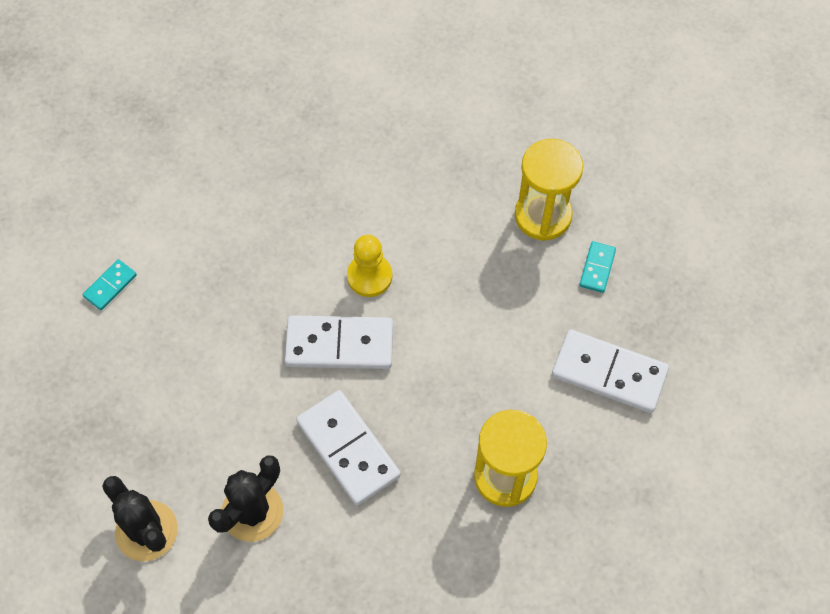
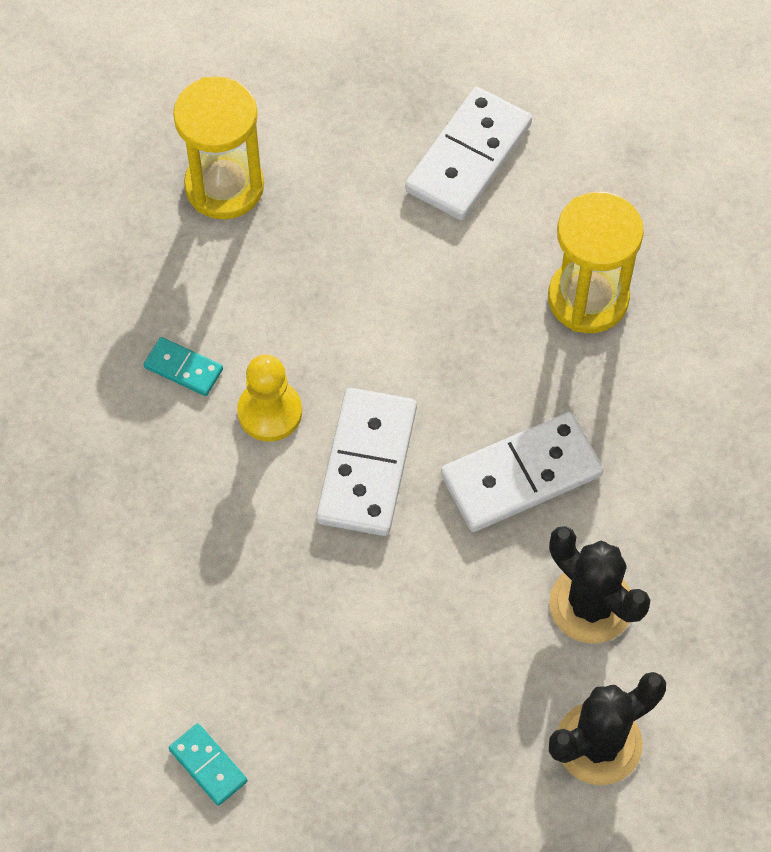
camera: 80 degrees left, 0 degrees up
turquoise domino [579,241,616,293] -> turquoise domino moved to [143,337,223,396]

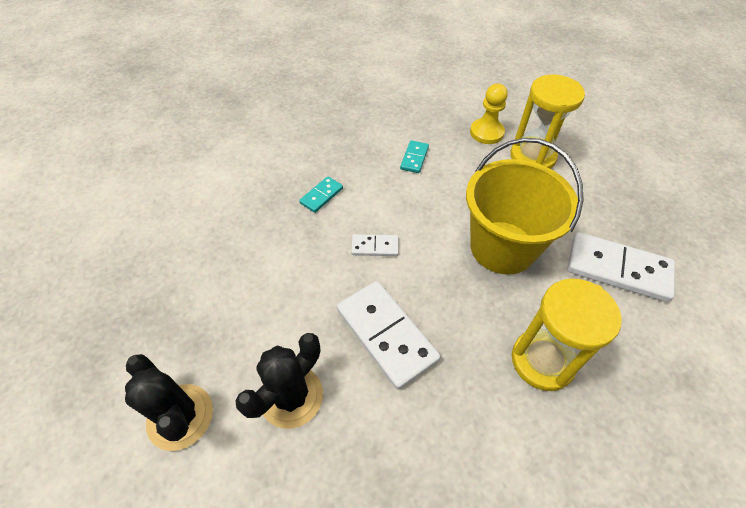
camera: 80 degrees right, 10 degrees down
turquoise domino [169,723,247,806] -> turquoise domino moved to [299,176,343,213]
yellow pawn [237,354,302,441] -> yellow pawn moved to [470,84,508,144]
white domino [316,388,417,536] -> white domino [351,234,399,256], size x0.50
none -> yellow bucket [466,138,584,275]

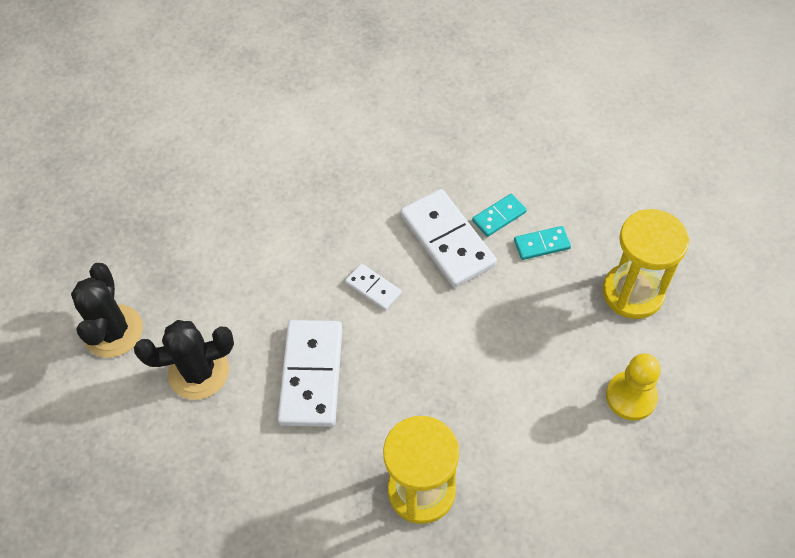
camera: 40 degrees right, 5 degrees up
turquoise domino [299,176,343,213] -> turquoise domino moved to [514,226,571,260]
yellow bucket [466,138,584,275] -> none
yellow pawn [470,84,508,144] -> yellow pawn moved to [606,353,661,421]
white domino [567,232,675,302] -> white domino moved to [400,189,497,288]

